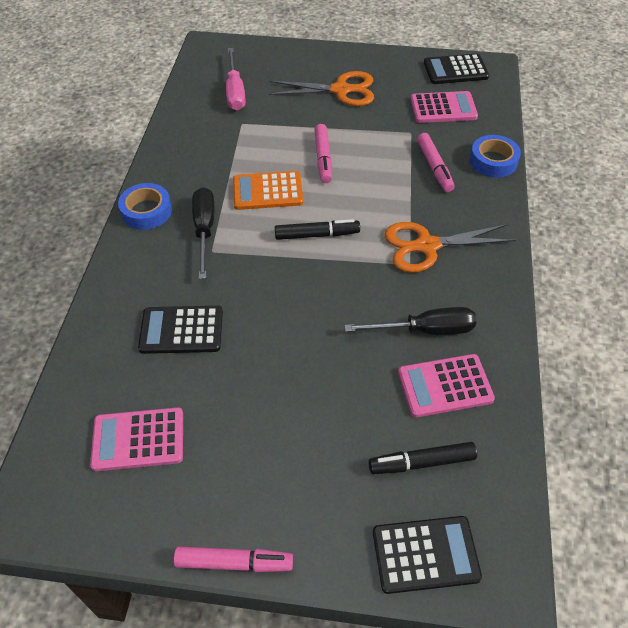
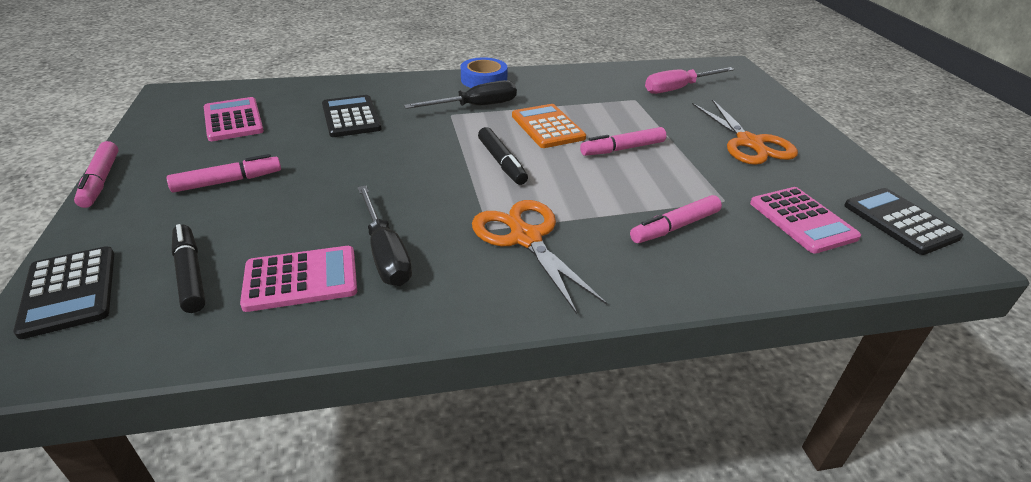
camera: 70 degrees right, 15 degrees down
pink calculator [398,354,495,417] -> pink calculator turned 105 degrees clockwise [240,246,357,312]
blue tape [470,135,521,178] -> none
none -> pink marker [167,154,281,192]

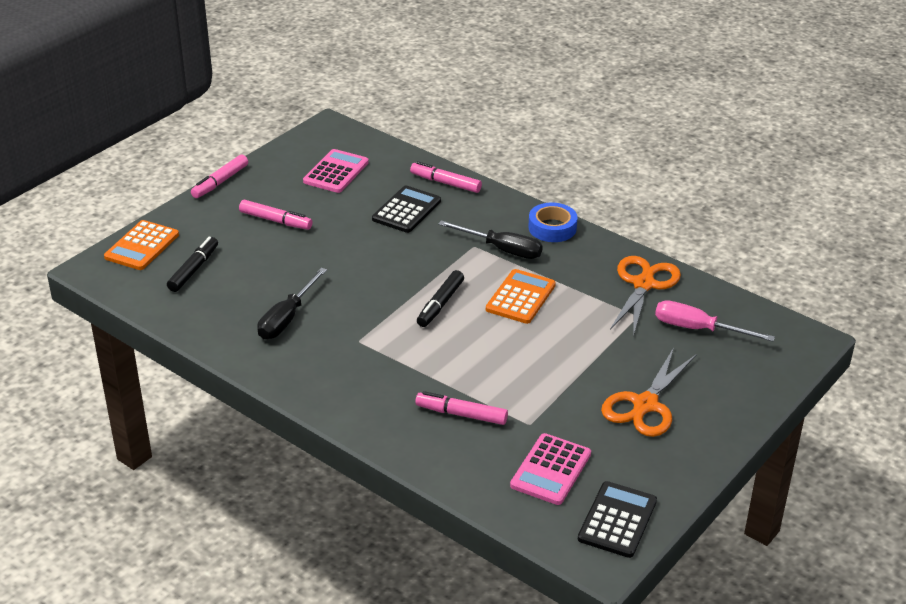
camera: 50 degrees right, 0 degrees up
black calculator [13,246,114,339] -> orange calculator [104,220,179,270]
pink calculator [240,246,357,312] -> none
orange scissors [472,200,607,314] -> orange scissors moved to [610,256,681,336]
pink marker [580,127,666,156] -> pink marker moved to [410,161,482,193]

